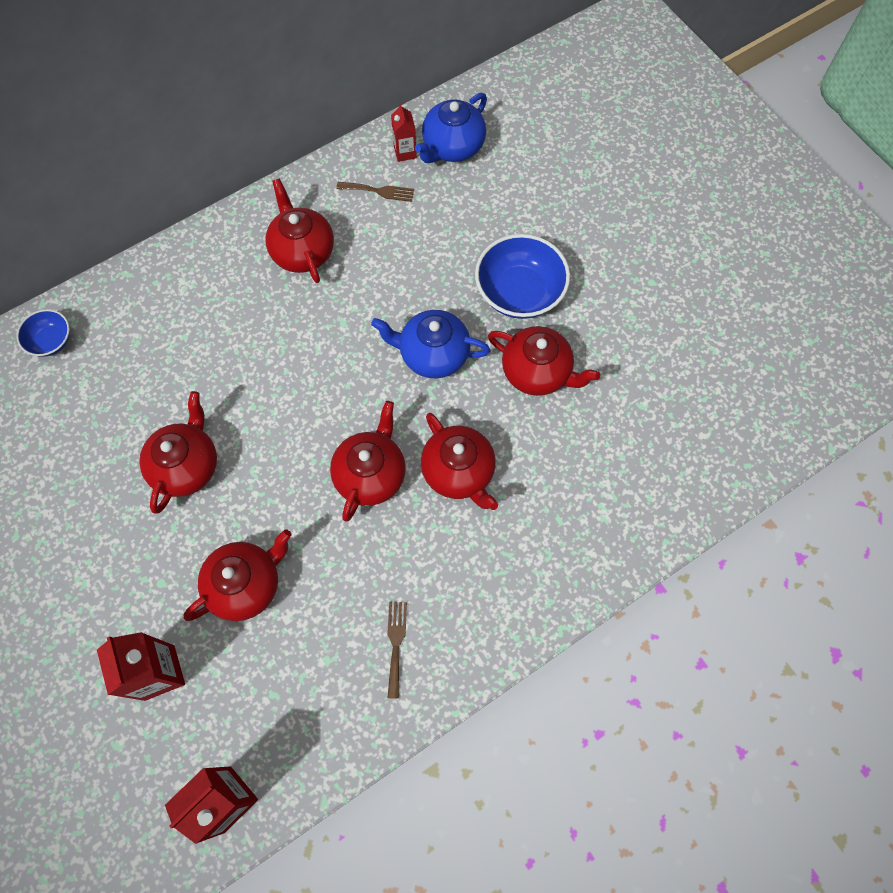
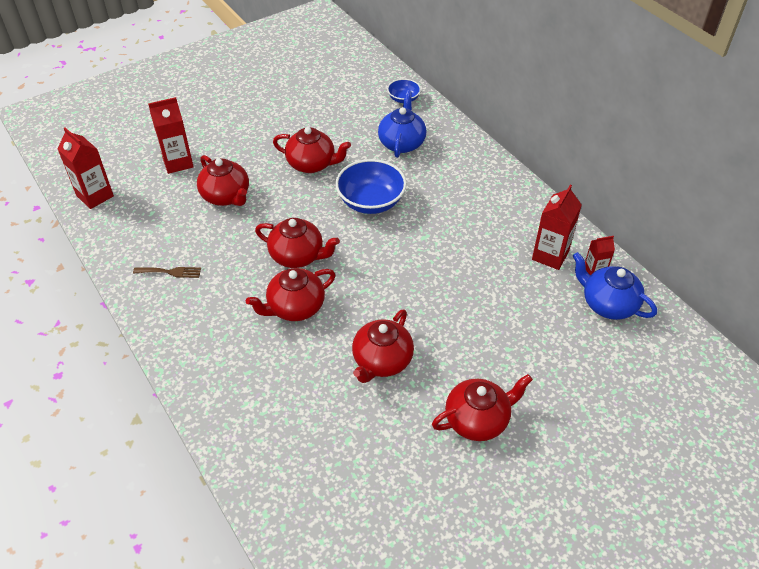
camera: 90 degrees right, 20 degrees down
red teapot [266,178,334,283] -> red teapot moved to [432,374,533,441]
brown fork [336,182,414,202] -> red carton [532,185,582,270]
blue teapot [371,310,490,378] -> blue teapot moved to [378,91,426,158]
blue bowl [475,234,570,319] -> blue bowl moved to [335,159,407,214]

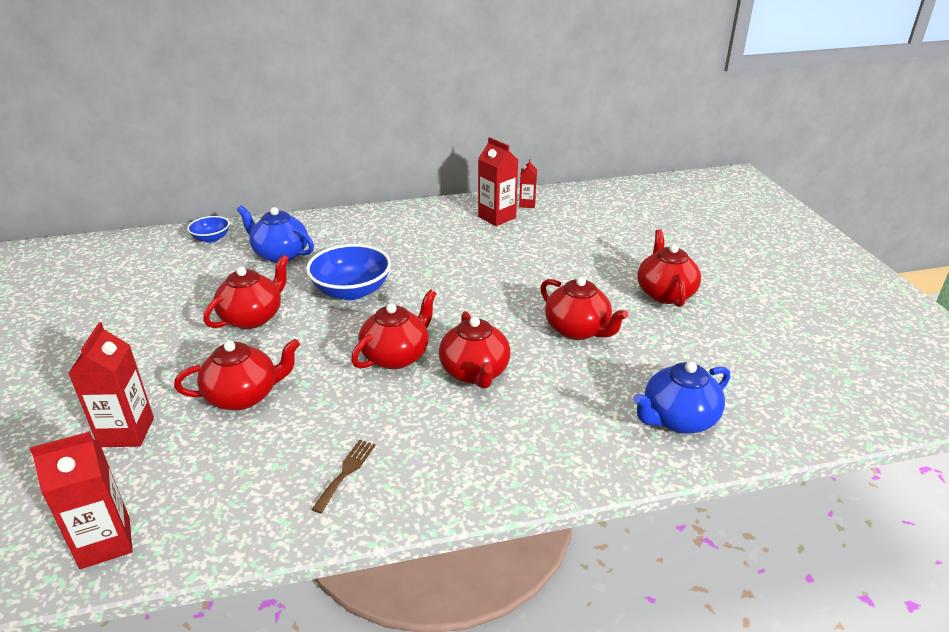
camera: 70 degrees left, 15 degrees down
blue teapot [573,252,657,320] -> blue teapot moved to [633,362,730,433]

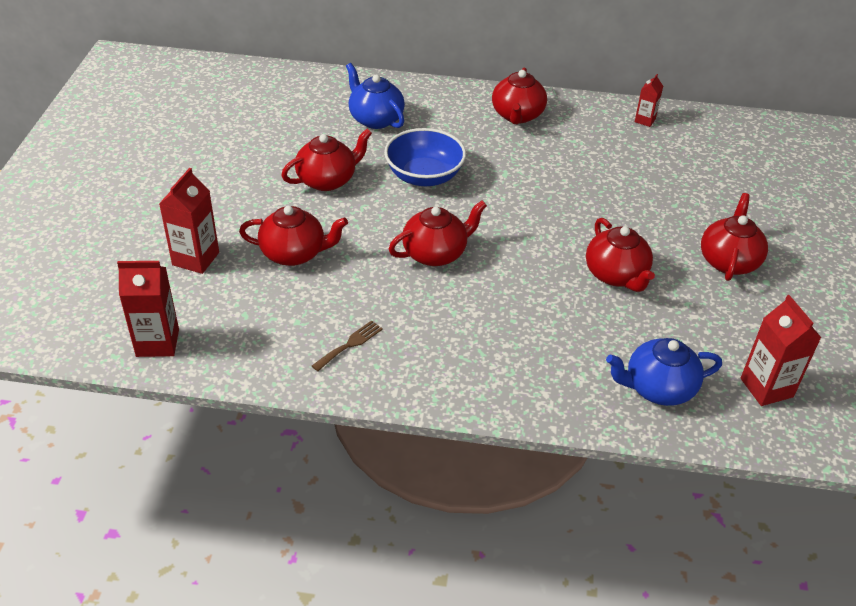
camera: 20 degrees right, 10 degrees up
blue bowl [187,216,230,243] -> none
red teapot [439,311,511,389] -> red teapot moved to [492,68,547,124]
red carton [478,137,518,226] -> red carton moved to [741,295,822,406]

